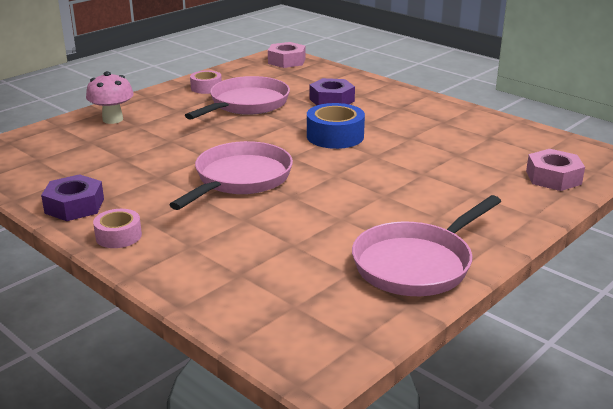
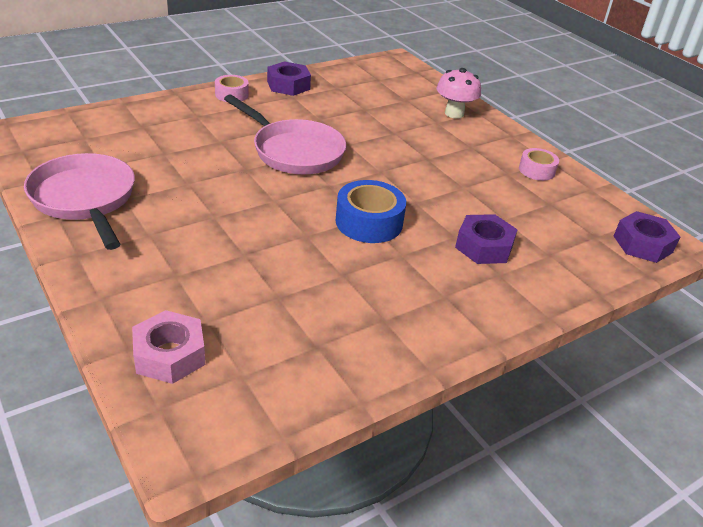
camera: 100 degrees right, 10 degrees up
pink pan [185,76,290,120] -> none
pink nut [268,42,305,68] -> purple nut [614,211,680,263]

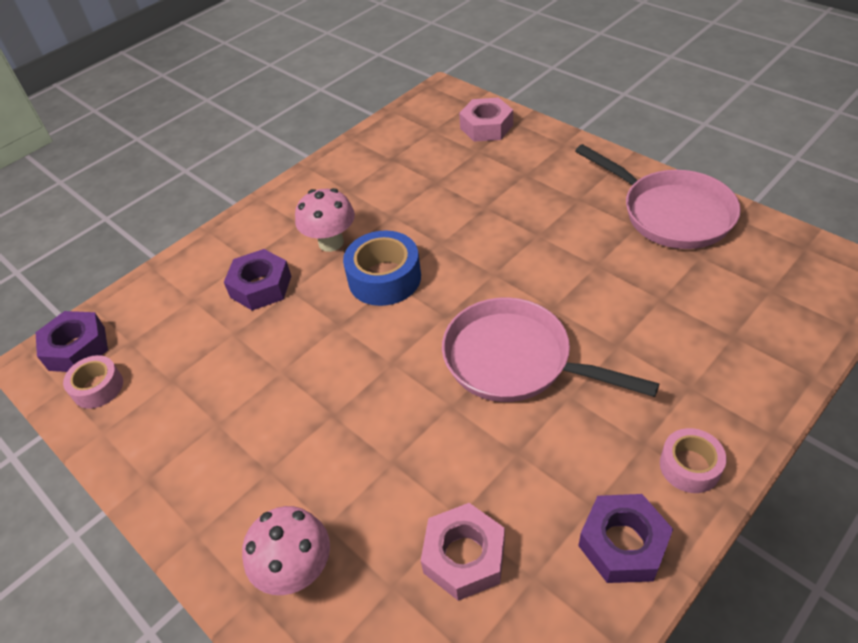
camera: 175 degrees right, 10 degrees up
pink tape [519,148,559,181] -> pink tape moved to [63,355,123,409]
none -> pink mushroom [295,188,355,252]
none -> pink nut [421,503,505,601]

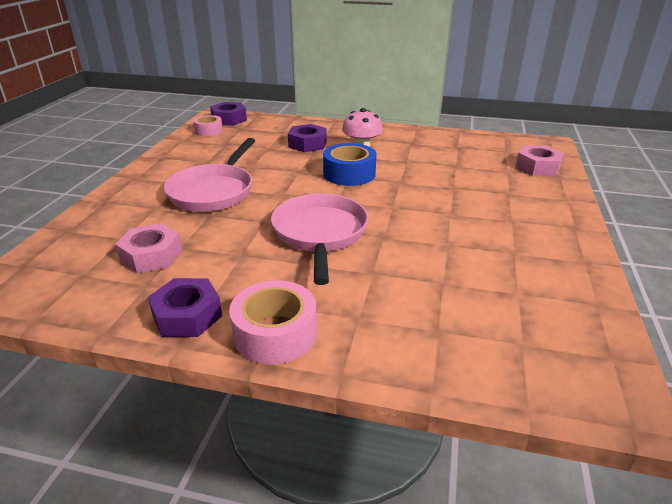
camera: 55 degrees right, 15 degrees down
pink mushroom [242,506,330,595] -> none
pink pan [575,144,741,249] -> pink pan moved to [164,138,255,212]
pink tape [660,428,726,493] -> pink tape [229,280,317,364], size x1.61

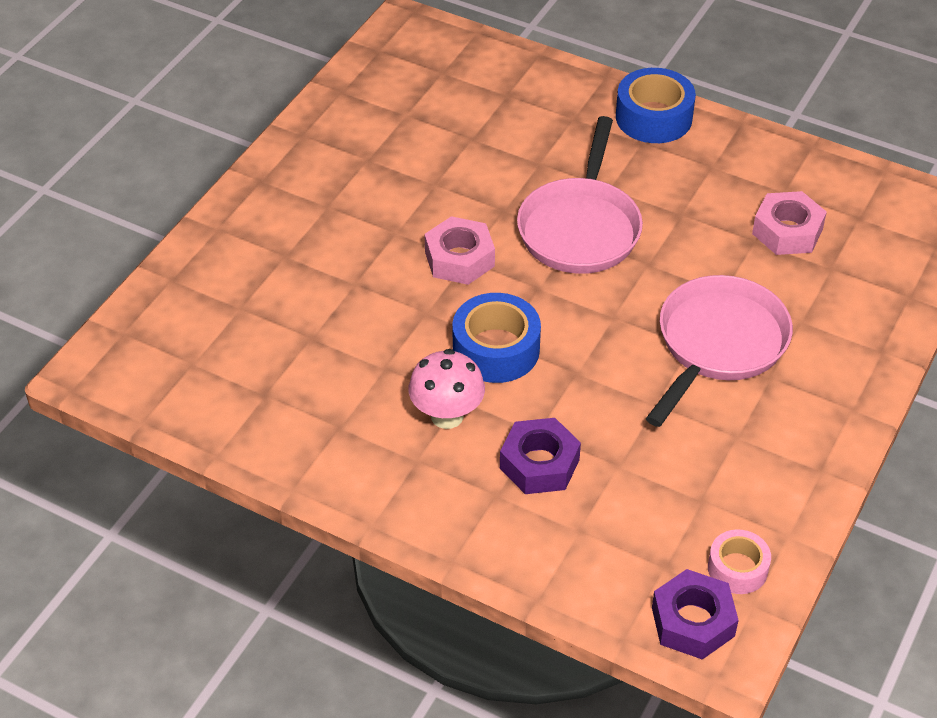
camera: 165 degrees left, 15 degrees up
purple nut [148,278,222,337] -> none
pink tape [229,280,317,364] -> blue tape [616,68,696,143]
pink nut [516,145,564,176] -> pink nut moved to [424,216,495,285]

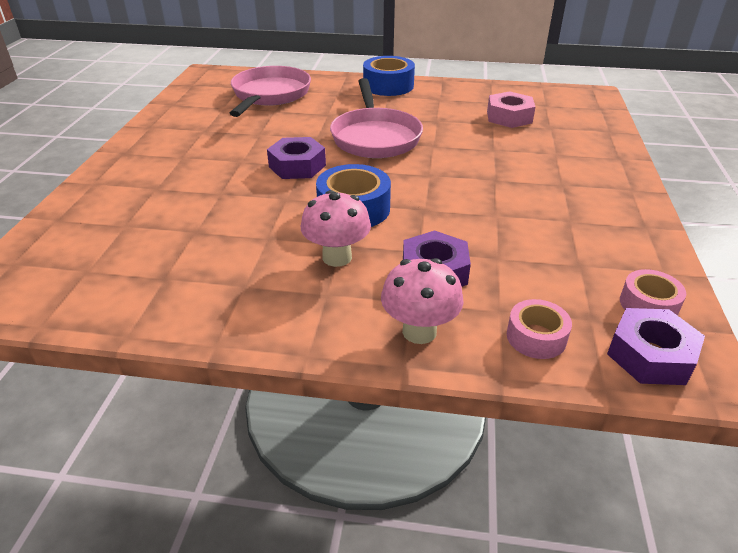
camera: 20 degrees left, 10 degrees down
pink nut [424,216,495,285] -> purple nut [267,137,326,179]
pink pan [646,275,793,427] -> pink pan moved to [229,66,311,117]
none -> pink mushroom [381,258,464,344]
none -> pink tape [507,299,572,359]

